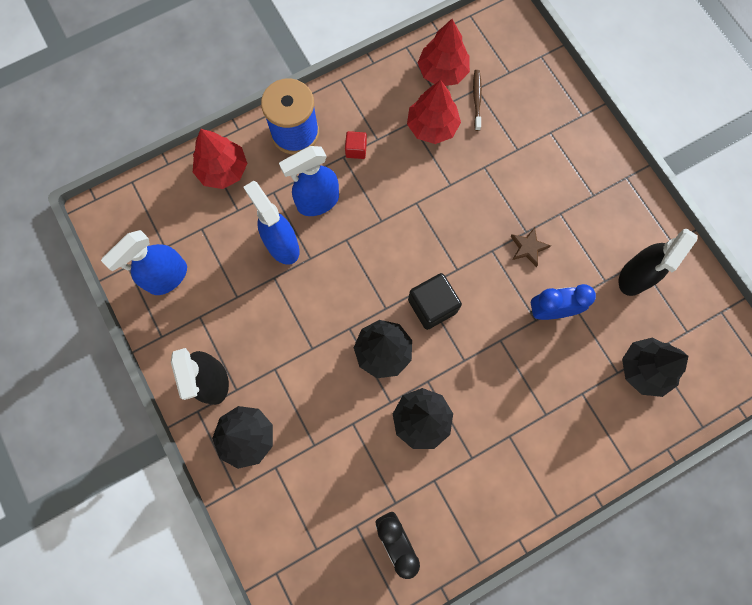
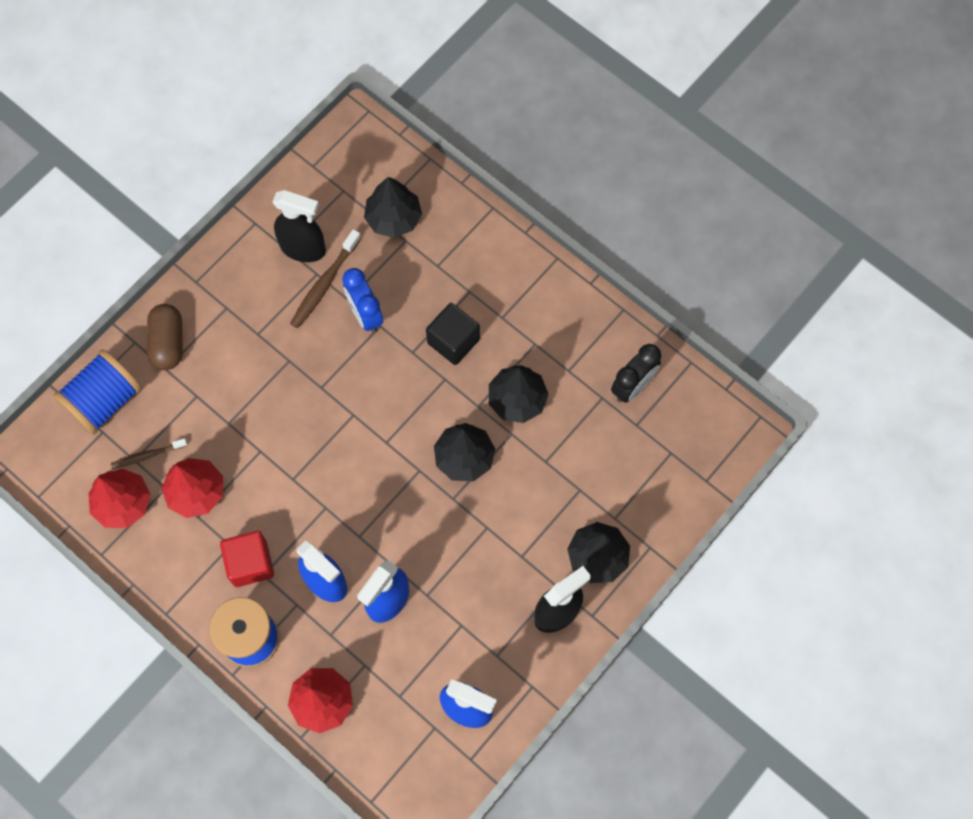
camera: 110 degrees left, 5 degrees down
red cube [345,131,367,159] -> red cube [220,531,274,587], size x1.80
black cube [408,273,462,330] -> black cube moved to [426,303,480,365]
brown star [510,227,551,267] -> none
none -> blue spool [53,349,142,435]
none -> brown capsule [147,304,182,370]
none -> brown toothbrush [290,229,361,328]

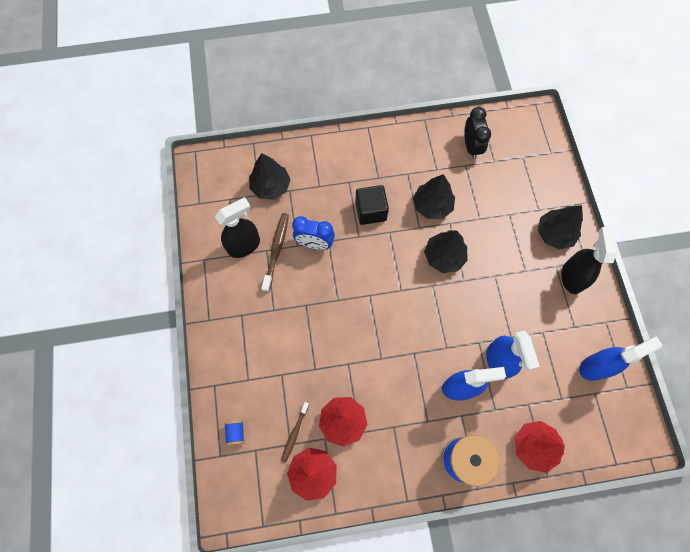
camera: 50 degrees left, 0 degrees up
blue spool [53,349,142,435] -> blue spool [224,420,245,446], size x0.42
brown capsule [147,304,182,370] -> none
red cube [220,531,274,587] -> none
brown toothbrush [290,229,361,328] -> brown toothbrush turned 150 degrees counterclockwise [261,213,289,292]

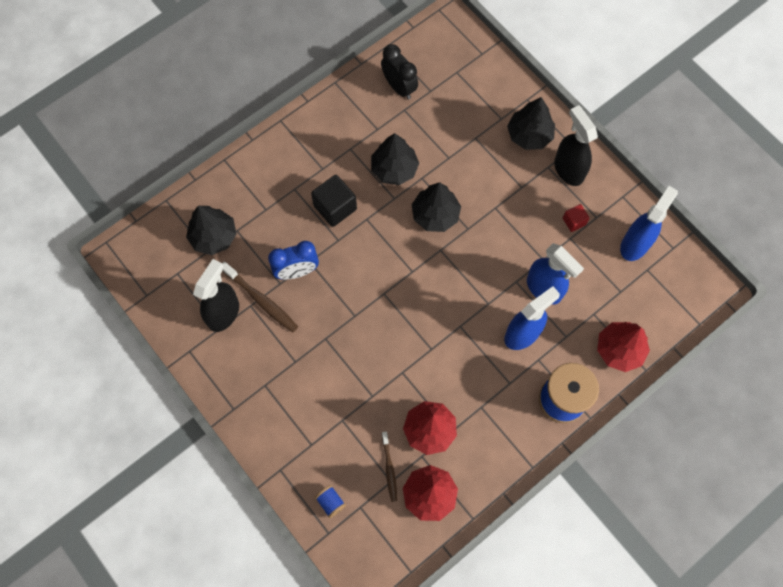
camera: 30 degrees left, 0 degrees up
brown toothbrush [261,213,289,292] -> brown toothbrush turned 150 degrees clockwise [222,261,298,333]
none -> red cube [563,204,590,232]

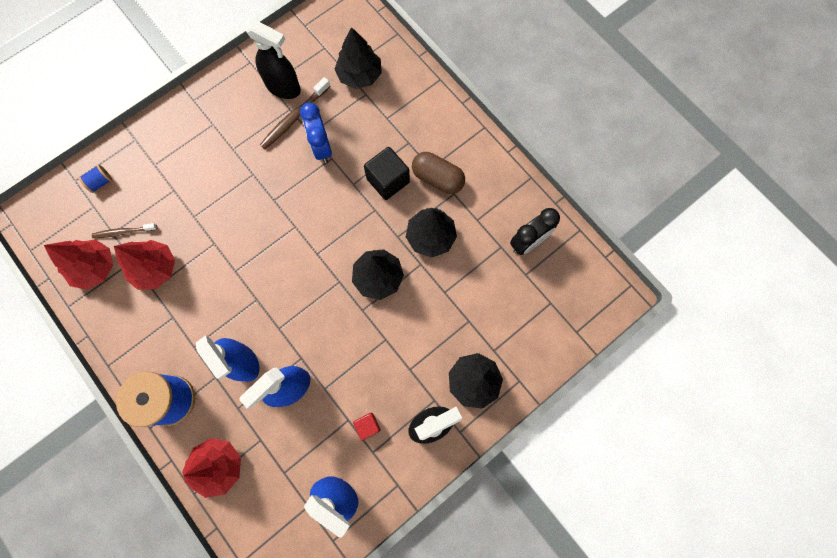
camera: 90 degrees right, 5 degrees up
none -> brown capsule [412,152,465,194]

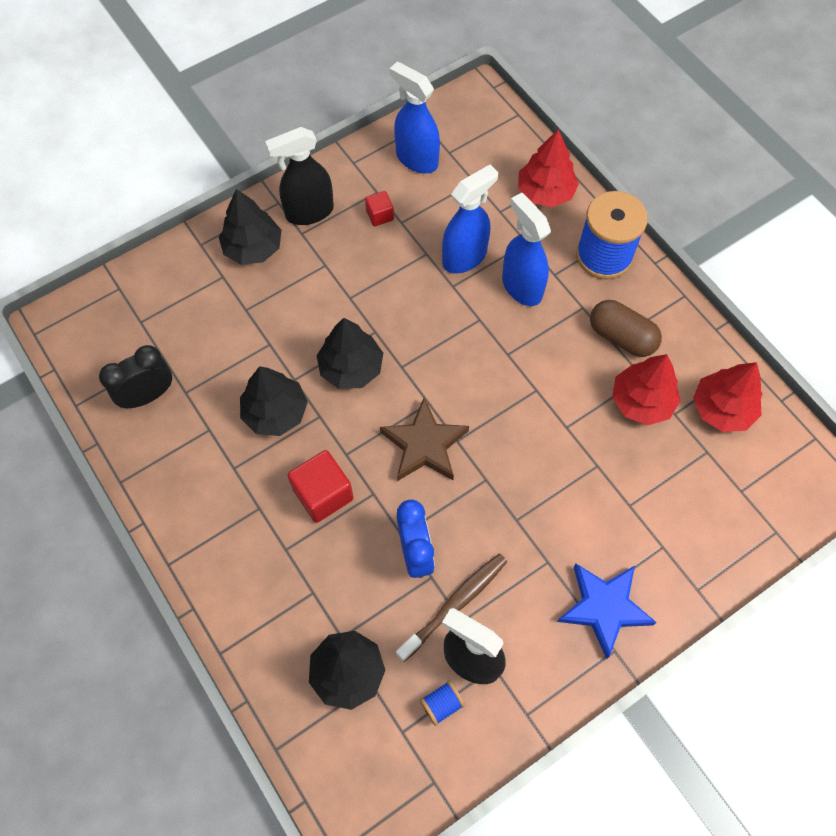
camera: 175 degrees left, 10 degrees down
blue spool [79,165,112,193] -> blue spool moved to [420,680,465,726]
brown toothbrush [92,223,157,238] -> none
black cube [364,147,410,200] -> red cube [287,450,354,523]
brown capsule [412,152,465,194] -> brown capsule moved to [590,300,662,357]
none -> brown star [380,398,469,481]
none -> blue star [557,564,657,659]

